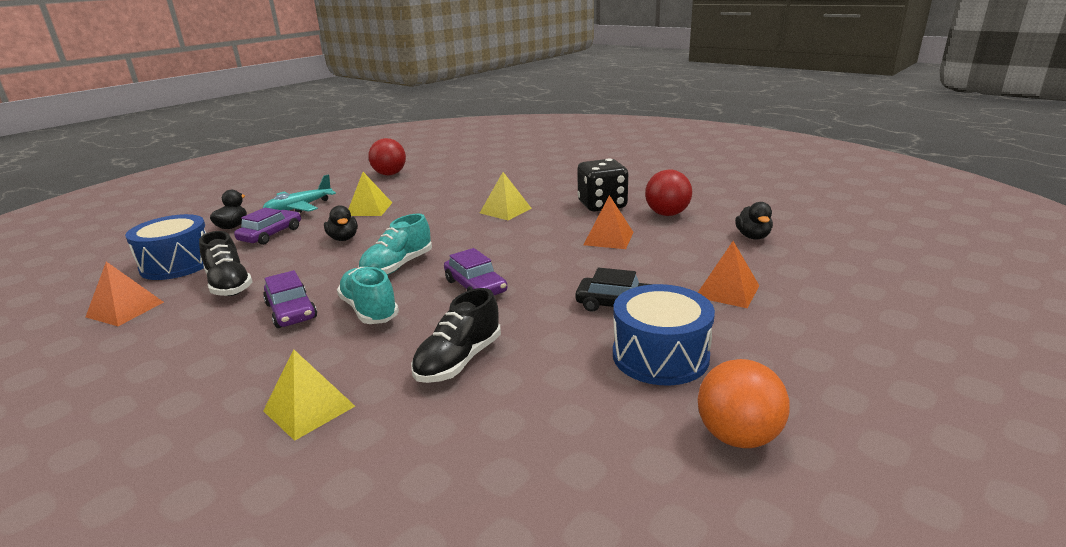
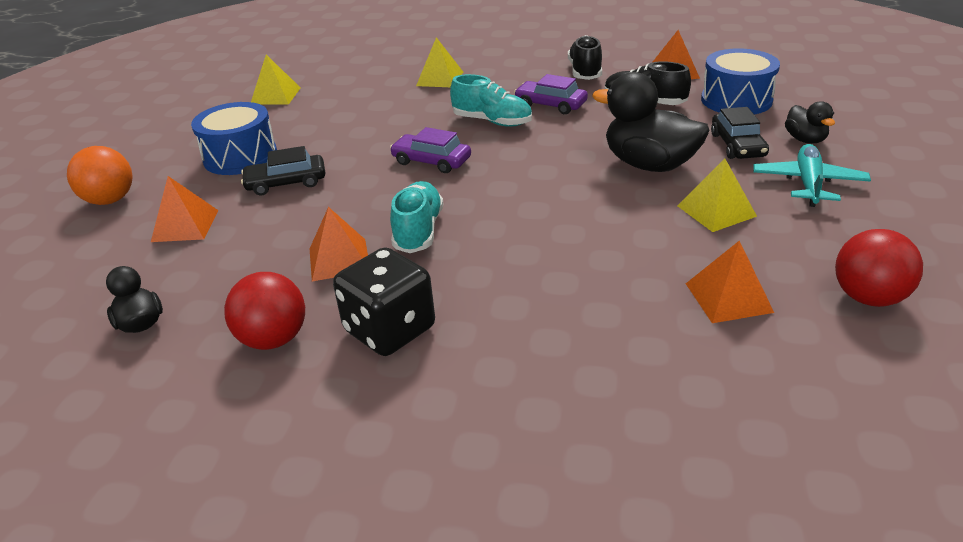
camera: 150 degrees right, 10 degrees up
purple car [234,208,301,245] -> black car [711,107,769,159]
black duck [324,205,358,241] -> black duck [592,72,709,172], size x1.96
turquoise shoe [358,214,432,275] -> turquoise shoe moved to [390,181,444,253]
black shoe [411,288,501,383] -> black shoe moved to [568,35,602,80]
yellow pyramid [480,172,532,220] -> yellow pyramid moved to [251,55,300,105]
orange ball [698,359,790,448] -> orange ball moved to [67,146,132,205]
none -> orange pyramid [686,241,774,323]

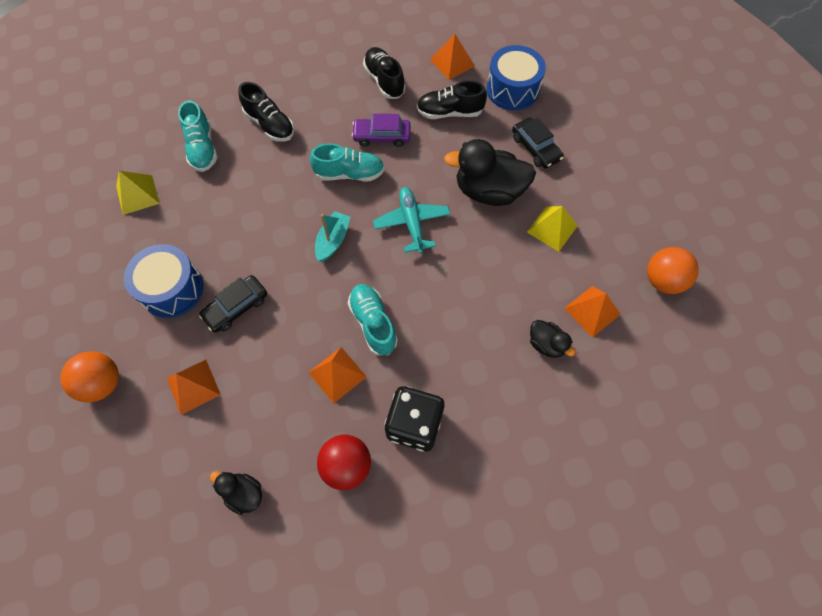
camera: 30 degrees left, 30 degrees up
purple car [390,127,471,173] -> turquoise boat [315,211,350,262]
yellow pyramid [416,37,463,87] -> black shoe [238,82,294,142]
turquoise plane [753,144,871,207] -> turquoise plane moved to [373,187,451,253]
black duck [785,101,835,144] -> black duck moved to [530,320,576,358]
red ball [835,229,923,307] -> orange ball [647,247,699,294]
none -> turquoise shoe [178,100,218,172]

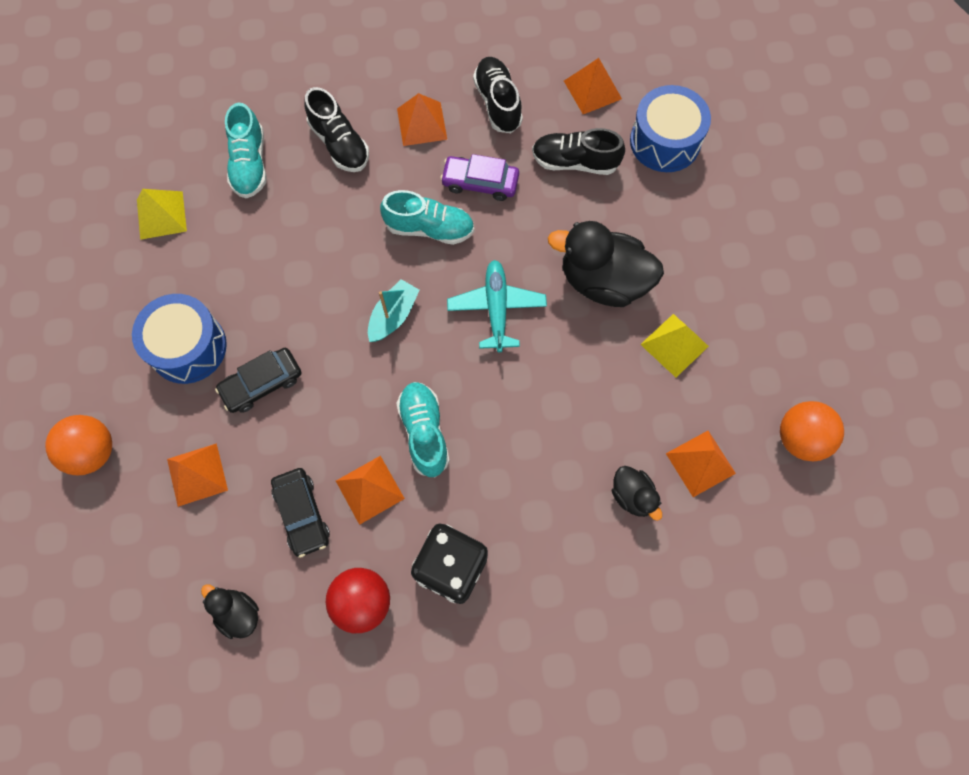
camera: 10 degrees right, 5 degrees up
black car [512,118,564,169] -> black car moved to [271,468,330,558]
none -> orange pyramid [397,93,447,146]

